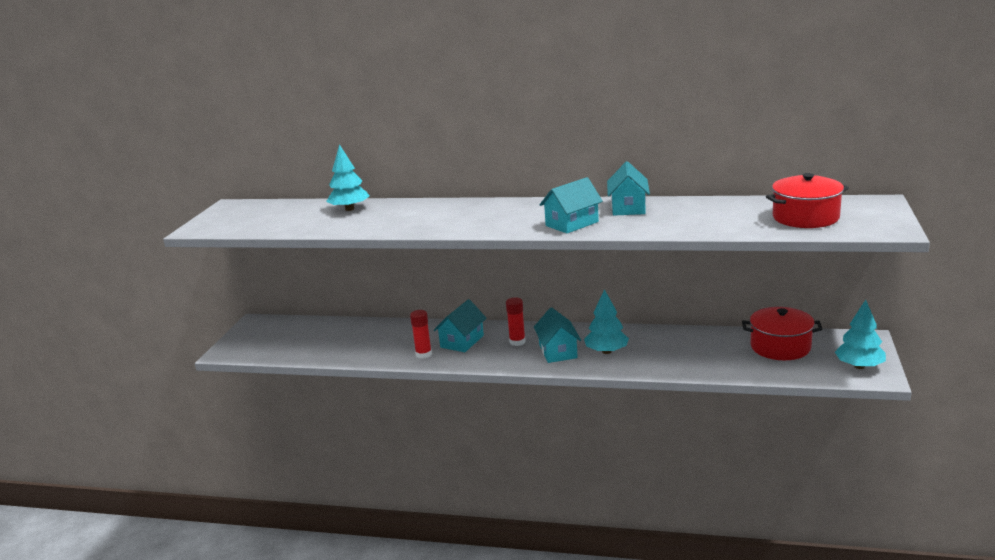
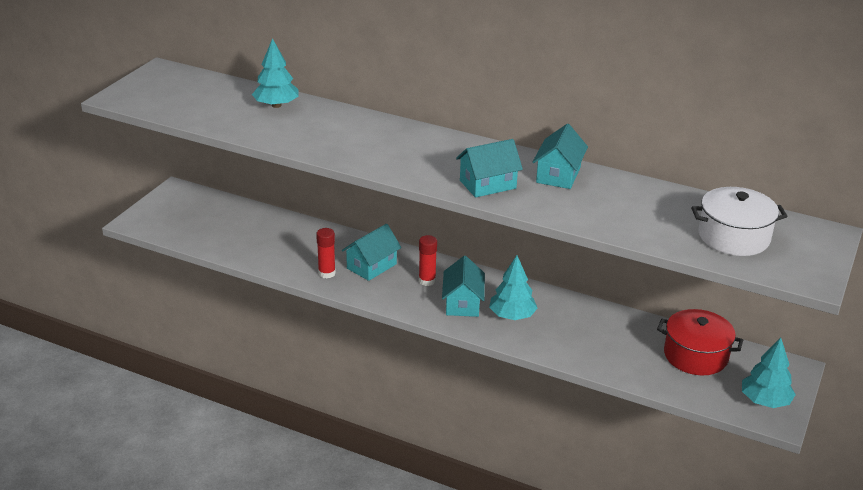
camera: 10 degrees right, 10 degrees up
red pot [766,173,849,228] -> white pot [691,187,787,256]

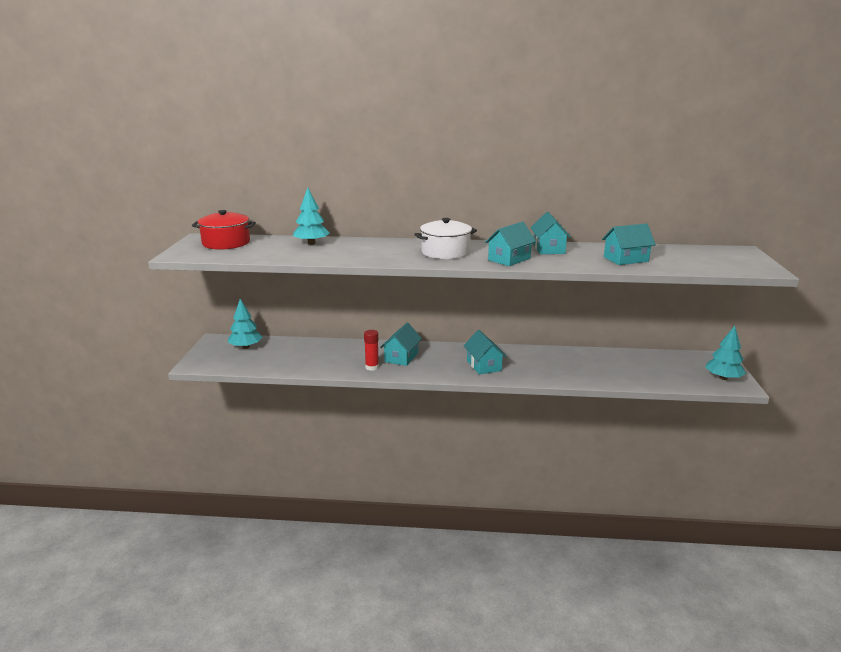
camera: 20 degrees left, 10 degrees down
red glue stick [419,235,437,286] -> none
turquoise tree [489,255,537,320] -> turquoise tree moved to [228,299,263,349]
red pot [657,309,743,375] -> red pot moved to [192,210,256,250]
white pot [691,187,787,256] -> white pot moved to [414,218,477,259]
none -> turquoise house [602,223,656,265]

